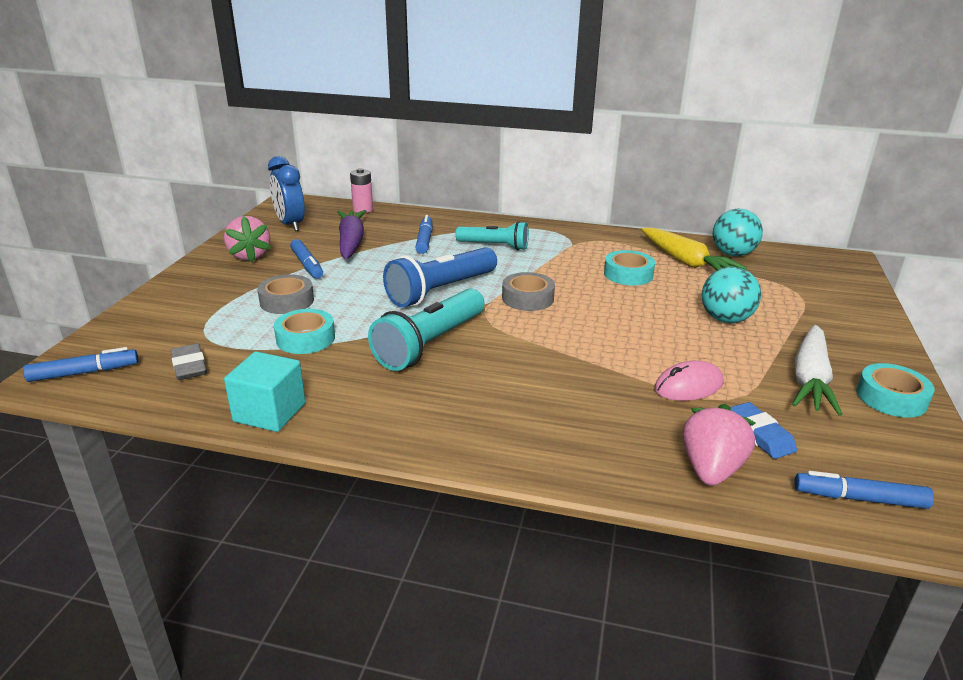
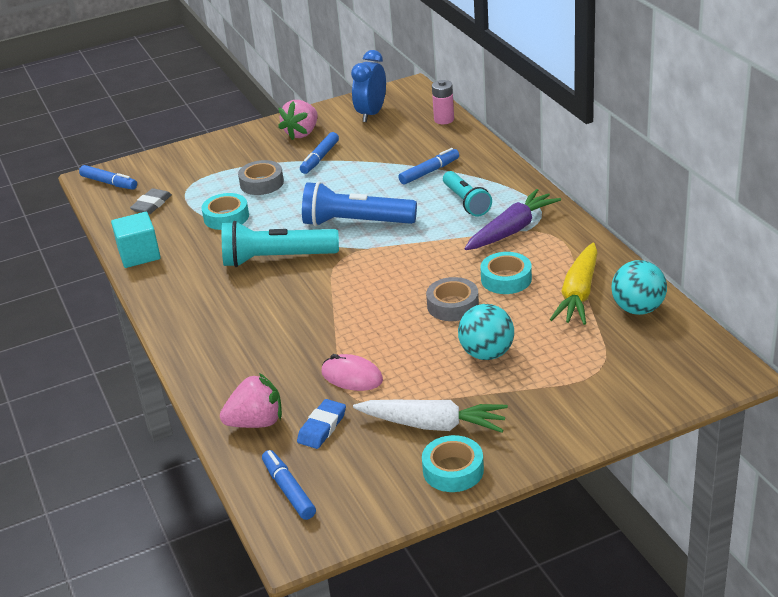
camera: 55 degrees right, 5 degrees up
purple carrot [337,210,366,259] -> purple carrot moved to [465,189,561,250]
grey tape [502,272,555,311] -> grey tape moved to [426,277,479,321]
white carrot [792,325,842,416] -> white carrot turned 150 degrees counterclockwise [353,400,508,433]

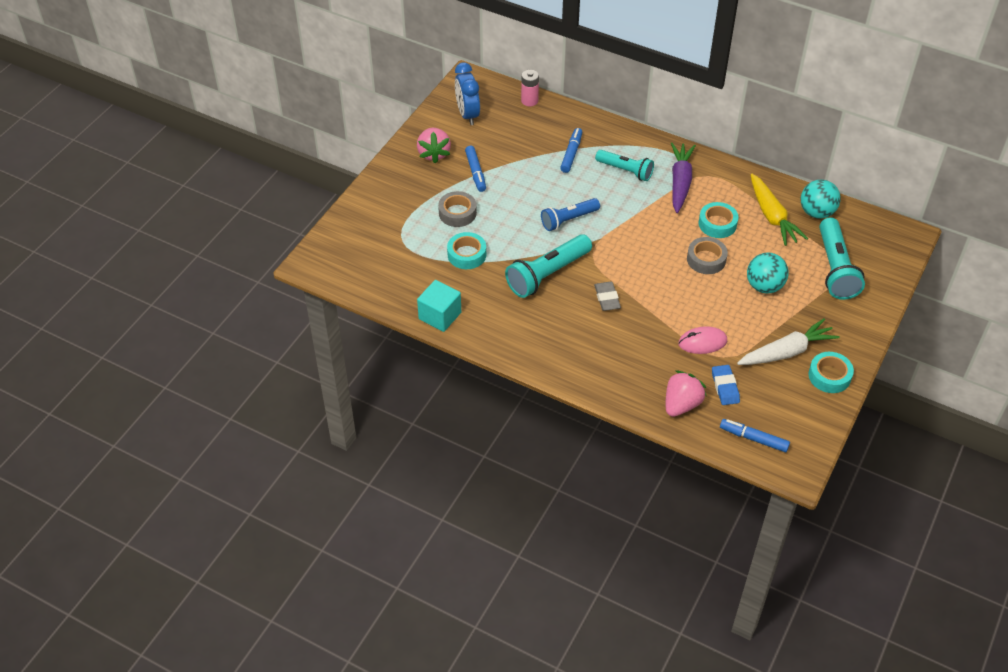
camera: 40 degrees left, 15 degrees up
blue marker [79,165,137,190] -> none
grey eraser [130,188,172,214] -> grey eraser moved to [594,282,621,311]
blue flashlight [302,181,417,226] -> blue flashlight [541,198,600,231], size x0.66
none -> turquoise flashlight [819,217,865,300]

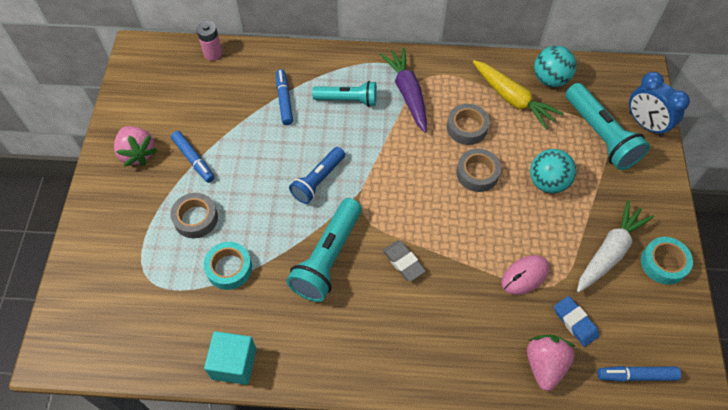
camera: 25 degrees left, 10 degrees up
blue clock [455,62,480,125] -> blue clock moved to [629,72,690,137]
turquoise tape [699,202,738,238] -> grey tape [447,104,490,145]

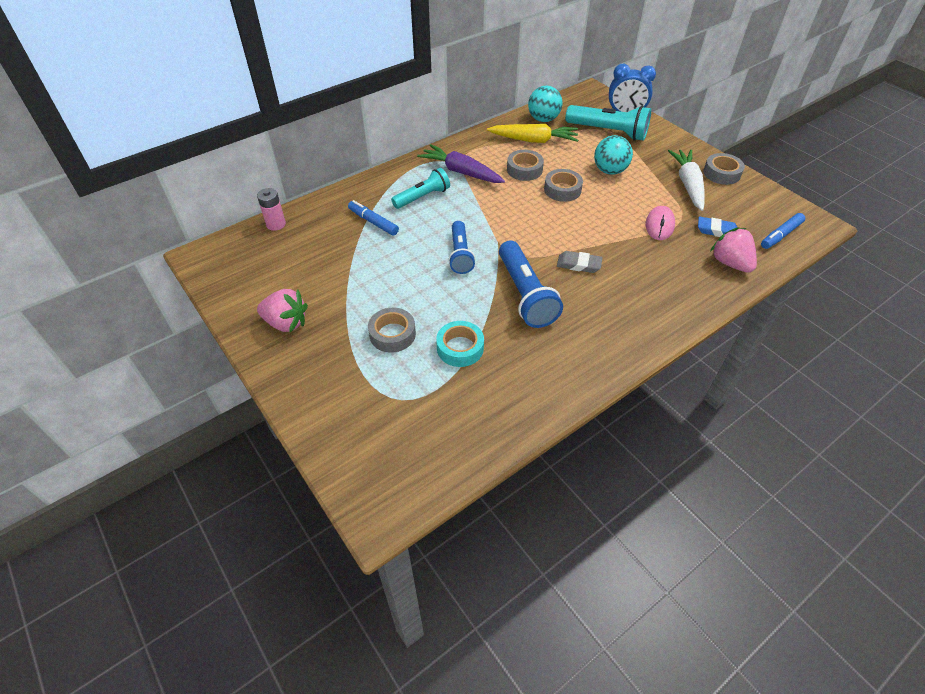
camera: 40 degrees left, 10 degrees down
blue marker [171,131,215,183] -> none
turquoise cube [204,331,257,385] -> none
turquoise flashlight [286,198,362,302] -> blue flashlight [499,240,563,328]
turquoise tape [641,237,693,285] -> grey tape [703,153,745,185]

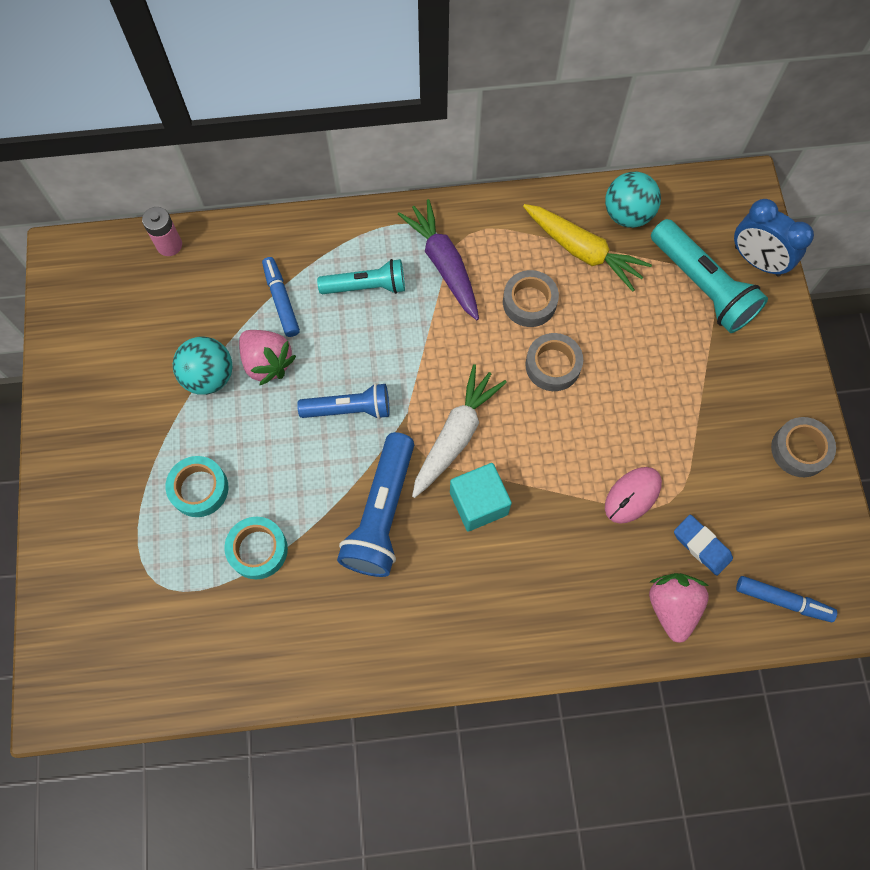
camera: 30 degrees right, 20 degrees up
pink strawberry [257,289,308,332] -> pink strawberry moved to [239,330,296,385]
grey tape [368,308,416,353] -> turquoise tape [165,456,229,517]
blue flashlight [448,221,475,274] -> blue flashlight turned 120 degrees counterclockwise [297,383,389,419]
grey eraser [557,251,603,273] -> turquoise cube [450,463,512,531]
turquoise ball [594,135,633,175] -> turquoise ball moved to [173,337,232,395]
white carrot [668,150,705,211] -> white carrot moved to [412,364,507,498]
blue marker [761,213,805,249] -> blue marker turned 150 degrees counterclockwise [736,576,837,622]

